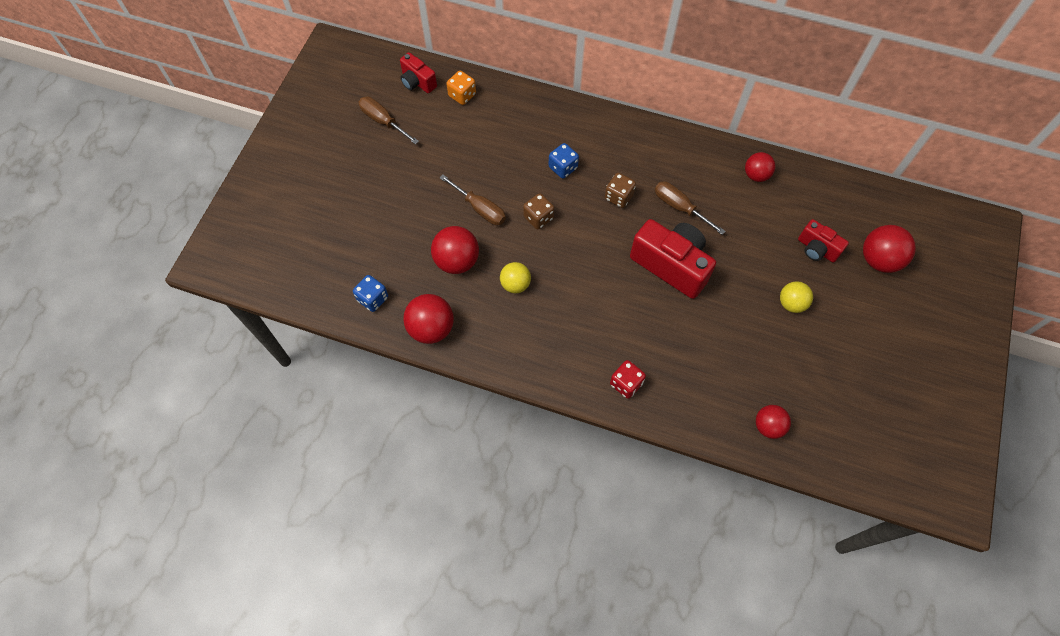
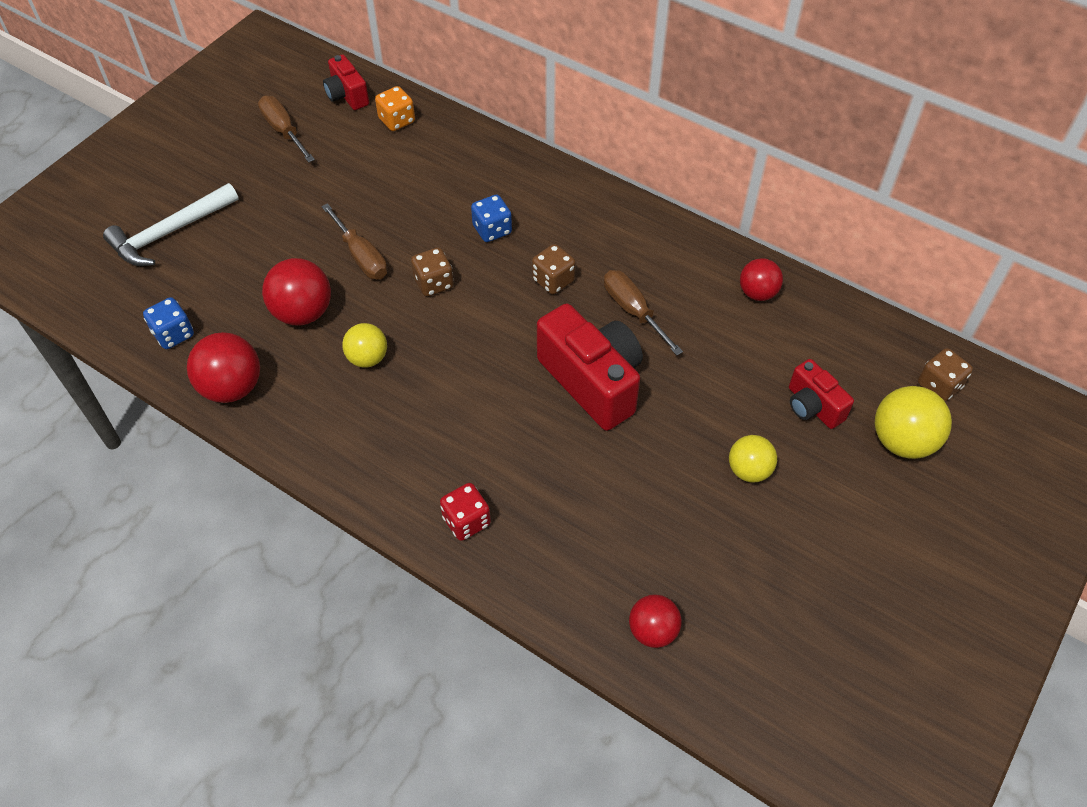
camera: 15 degrees right, 10 degrees down
red ball [863,225,916,273] -> yellow ball [875,386,952,459]
none -> white hammer [103,183,239,266]
none -> brown dice [918,348,973,401]

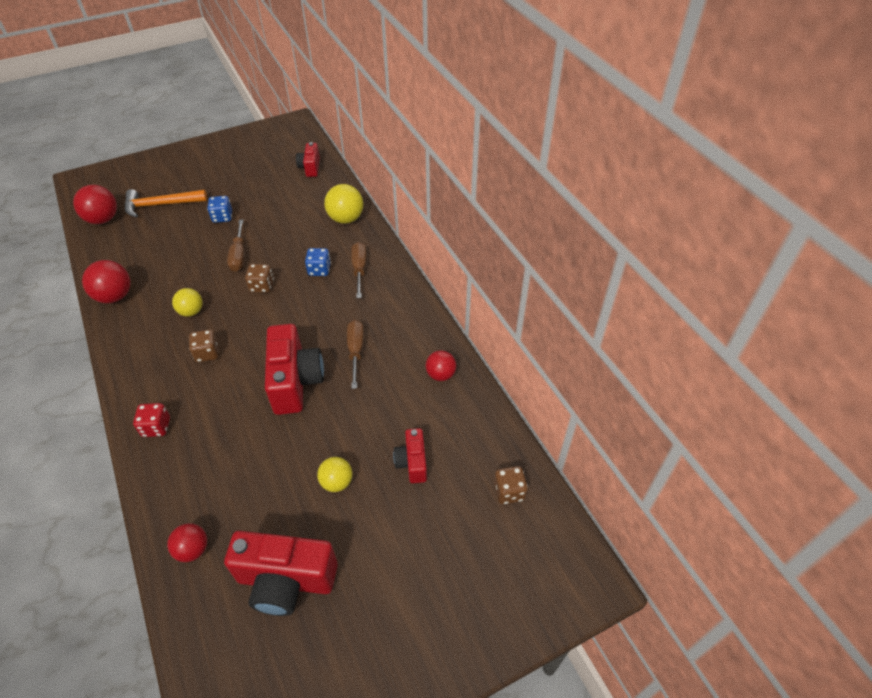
camera: 30 degrees right, 5 degrees down
white hammer [103,183,239,266] -> orange hammer [124,189,207,218]
blue dice [143,297,194,349] -> blue dice moved to [207,196,232,223]
brown screwdriver [258,95,315,162] -> brown screwdriver moved to [351,242,367,298]
red ball [262,258,331,326] -> red ball moved to [73,185,117,224]
orange dice [375,86,415,131] -> none
brown dice [532,244,576,294] -> brown dice moved to [189,329,219,362]
yellow ball [875,386,952,459] -> yellow ball moved to [324,184,363,224]
none -> red camera [224,531,338,616]

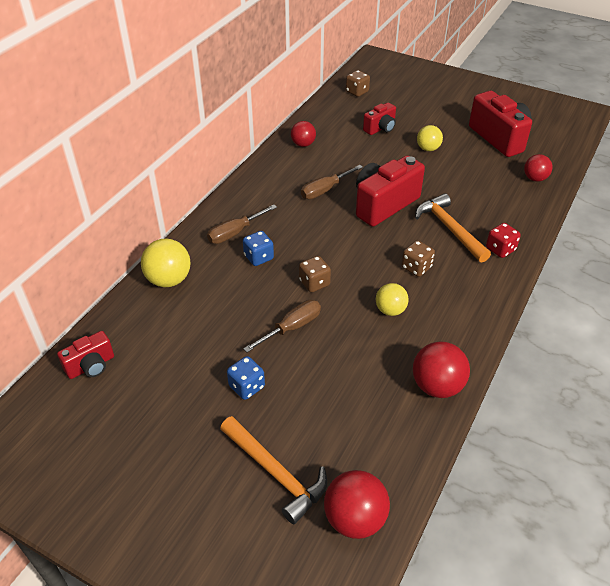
camera: 125 degrees left, 5 degrees down
none -> orange hammer [415,193,491,262]

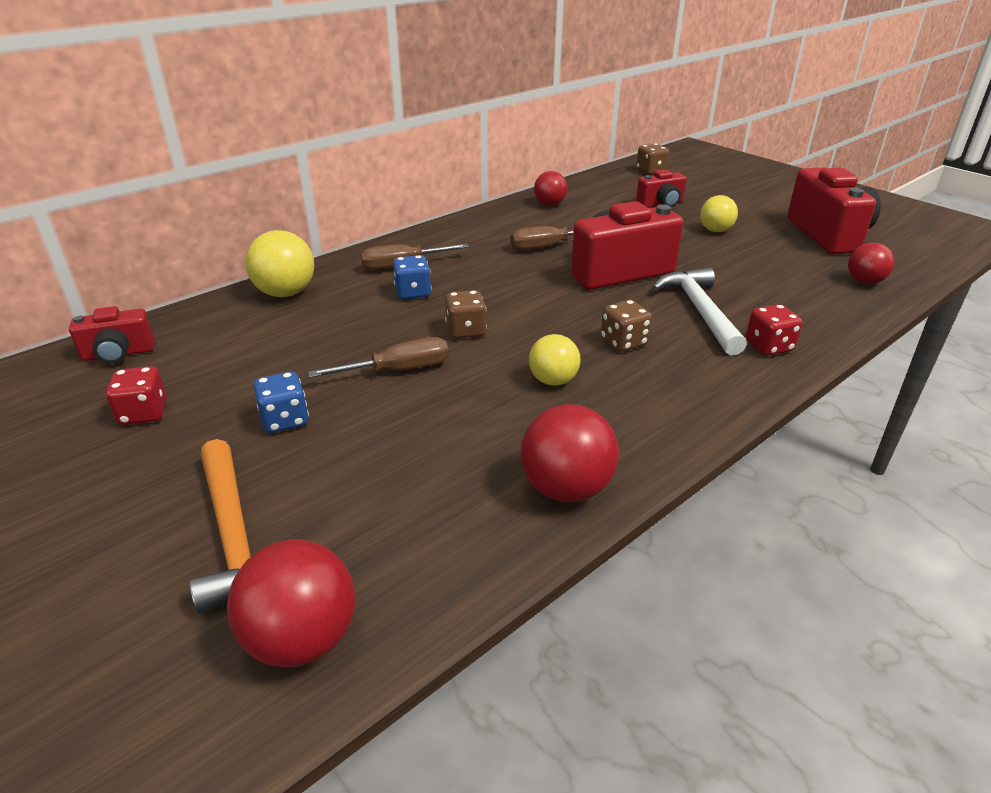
camera: 20 degrees right, 10 degrees down
orange hammer [415,193,491,262] -> white hammer [652,267,747,356]
none -> red dice [106,366,167,425]

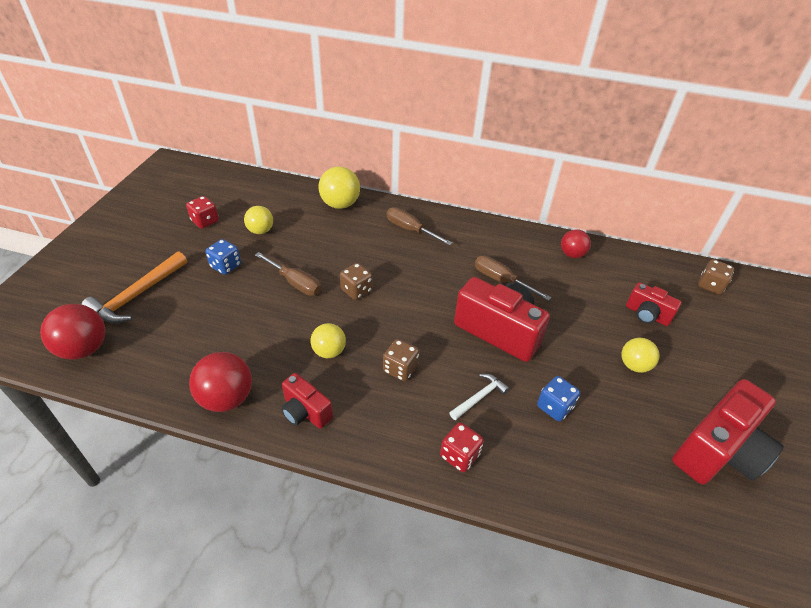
camera: 55 degrees right, 10 degrees up
red camera [69,306,155,364] -> red camera moved to [281,373,333,429]
blue dice [393,255,432,299] -> blue dice moved to [537,376,580,421]
white hammer [652,267,747,356] -> white hammer [449,374,510,420], size x0.56
red ball [848,242,894,284] -> none
none -> yellow ball [244,206,273,234]

